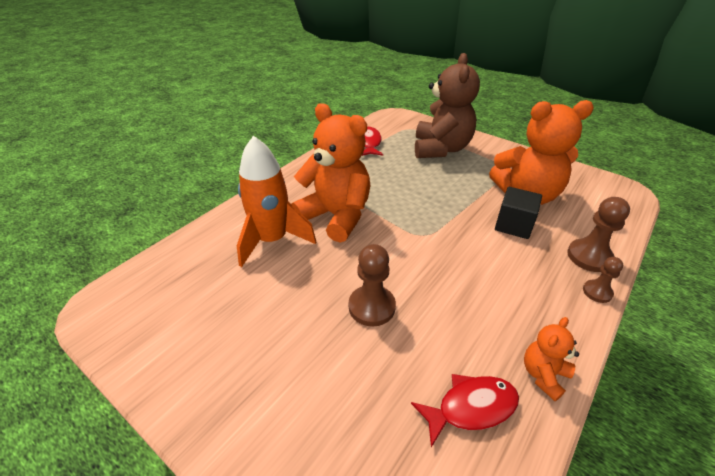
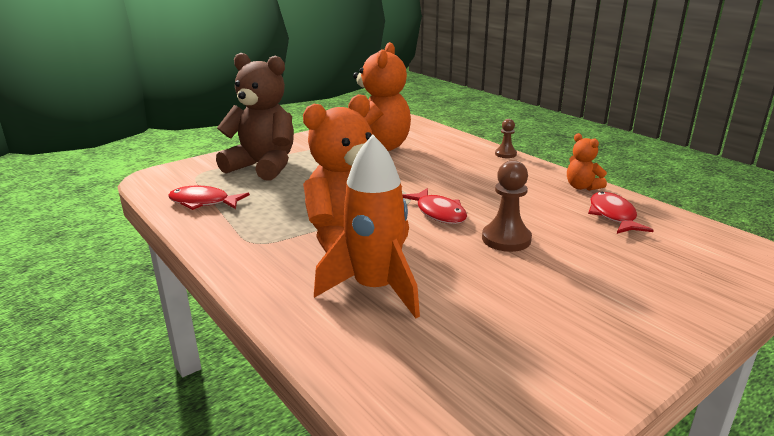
camera: 75 degrees left, 15 degrees down
black cube [495,187,542,239] -> none
brown pawn [567,197,630,272] -> none
none -> red fish [402,188,467,224]

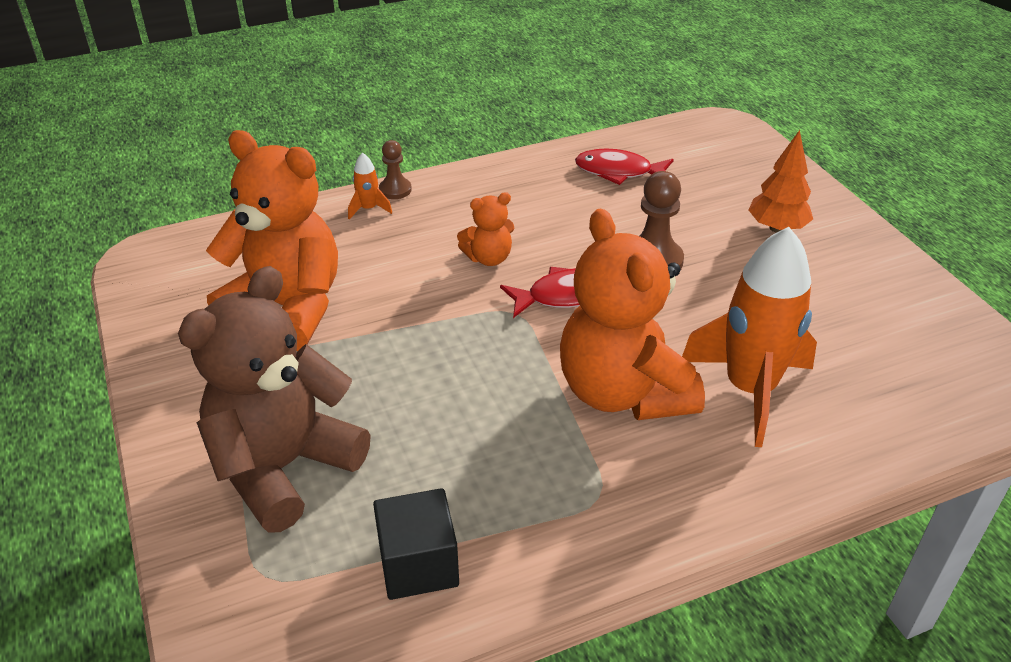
camera: 75 degrees left, 15 degrees up
red fish [168,185,250,210] -> black cube [373,488,459,600]
orange teddy bear [567,133,607,191] -> orange teddy bear moved to [457,192,514,266]
none -> orange rocket [348,152,392,220]
none -> orange tree [748,130,813,233]

